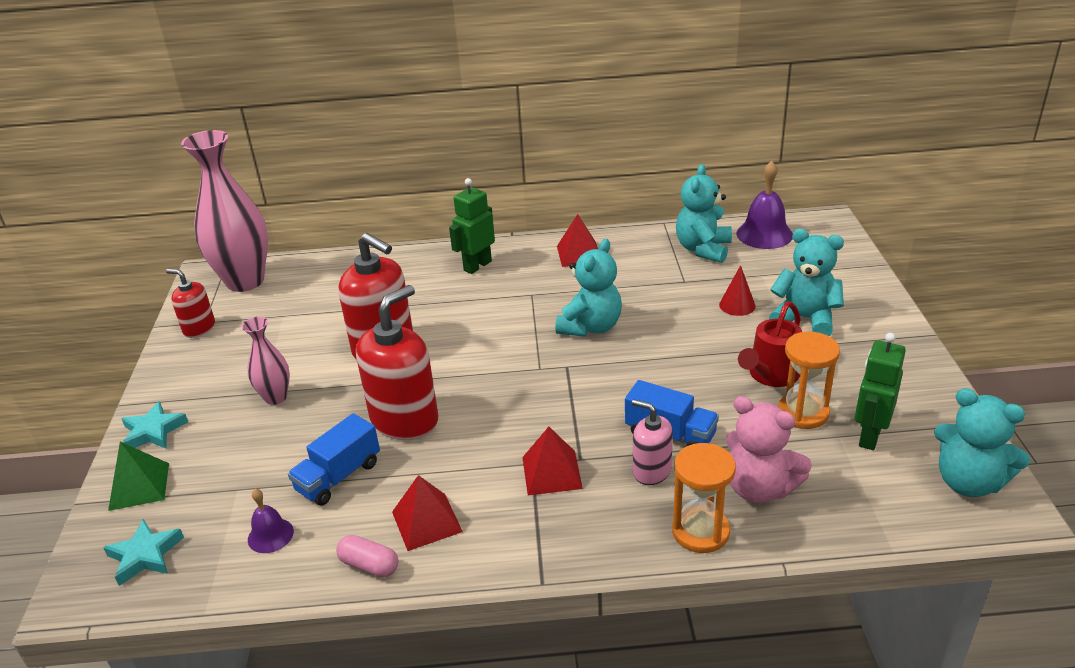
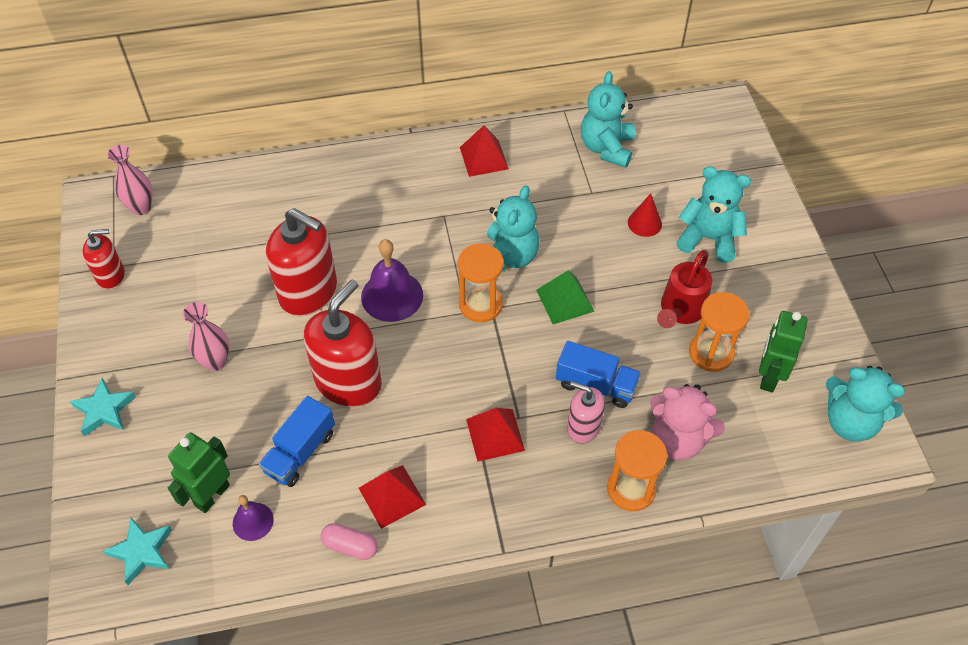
camera: 10 degrees left, 20 degrees up
green pyramid [108,442,169,511] -> green pyramid moved to [536,270,595,324]
red soap dispenser [166,269,215,338] -> red soap dispenser turned 150 degrees clockwise [82,229,125,289]
pink vase [181,130,268,292] -> pink vase [107,145,153,215], size x0.50
green robot [449,178,495,274] -> green robot moved to [168,432,230,513]
purple bell [736,161,793,249] -> purple bell moved to [361,239,423,322]
none -> orange hourglass [458,243,504,322]

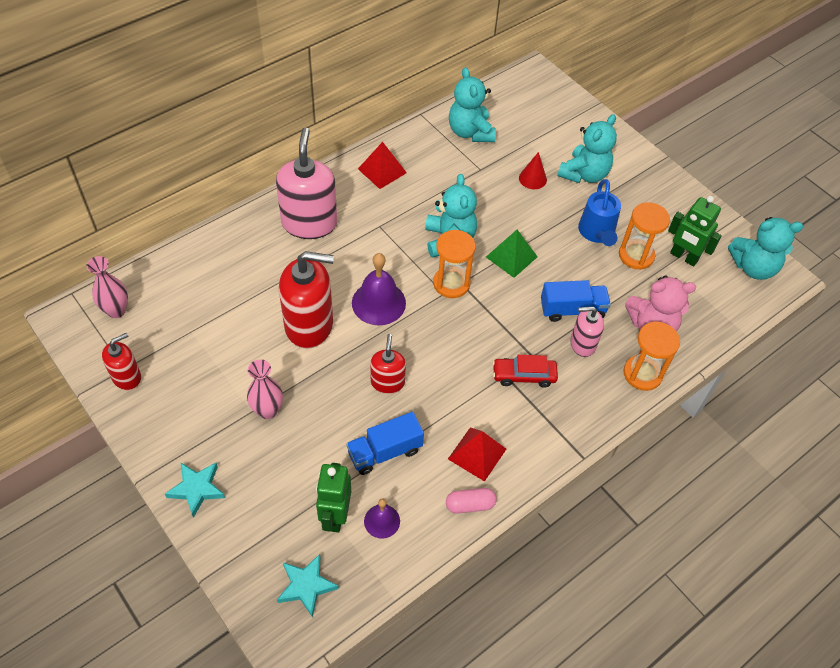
camera: 30 degrees left, 0 degrees up
blue truck [259,396,335,487] -> blue truck turned 60 degrees clockwise [346,412,424,475]
red soap dispenser [303,280,382,407] -> red soap dispenser [370,334,406,394], size x0.55
red pyramid [466,408,525,462] -> red car [493,355,558,387]
red watering can [657,250,712,328] -> blue watering can [578,179,621,246]
turquoise teddy bear [676,166,751,263] -> turquoise teddy bear turned 135 degrees clockwise [557,114,617,183]
green robot [759,311,808,392] -> green robot turned 45 degrees counterclockwise [668,196,722,266]
none -> pink soap dispenser [276,128,337,239]

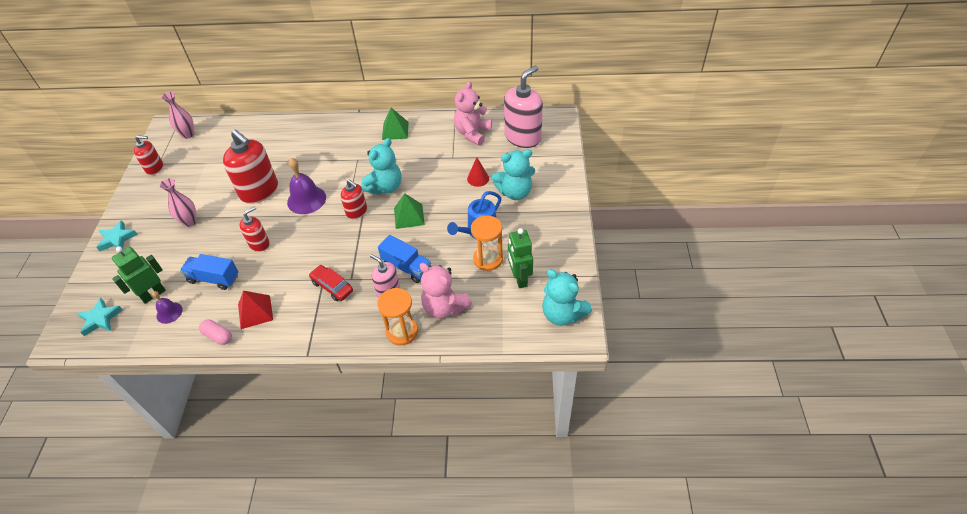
camera: 45 degrees right, 5 degrees down
pink soap dispenser [276,128,337,239] -> pink soap dispenser moved to [504,65,543,148]
red pyramid [358,142,407,189] -> green pyramid [382,108,409,140]
orange hourglass [433,230,476,298] -> red soap dispenser [340,179,367,219]
turquoise teddy bear [449,67,496,142] -> pink teddy bear [454,81,492,146]

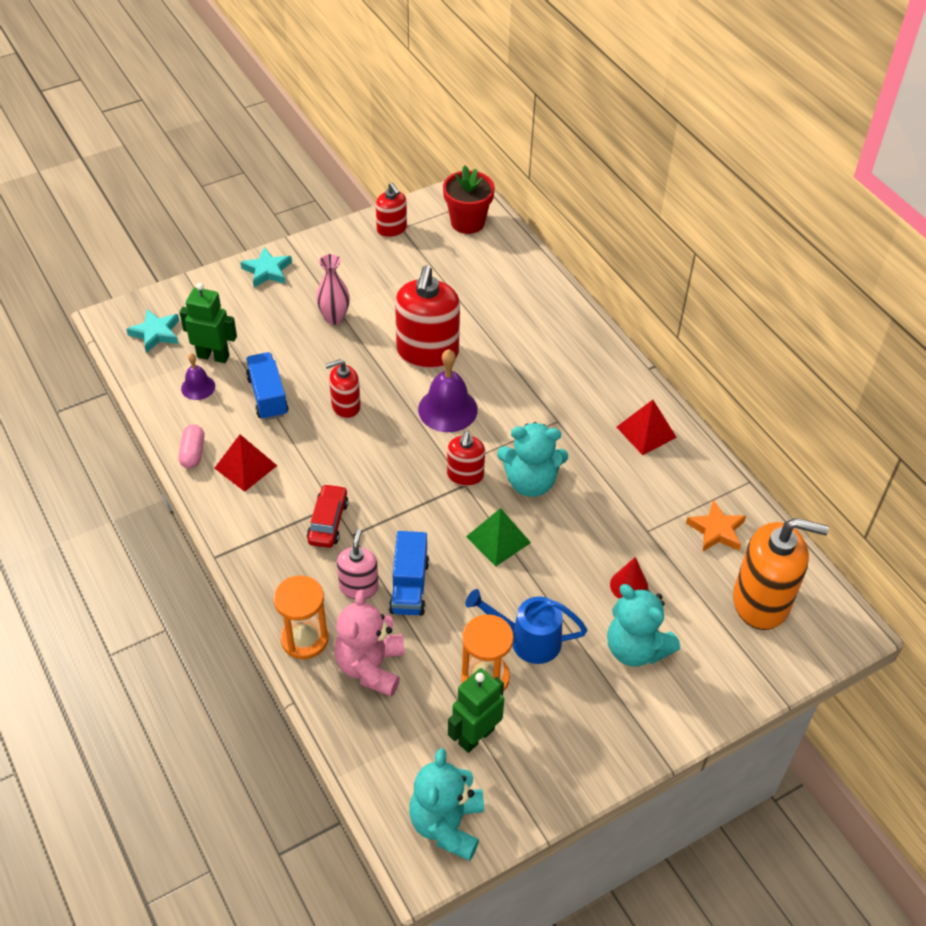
camera: 55 degrees right, 0 degrees up
pink vase [161,92,194,139] -> red flower pot [443,165,495,234]
red soap dispenser [239,206,270,252] -> red soap dispenser turned 150 degrees clockwise [325,359,361,419]
green pyramid [382,108,409,140] -> red pyramid [617,400,677,455]
pink teddy bear [454,81,492,146] -> orange star [686,500,746,551]
pink soap dispenser [504,65,543,148] -> orange soap dispenser [733,518,829,630]

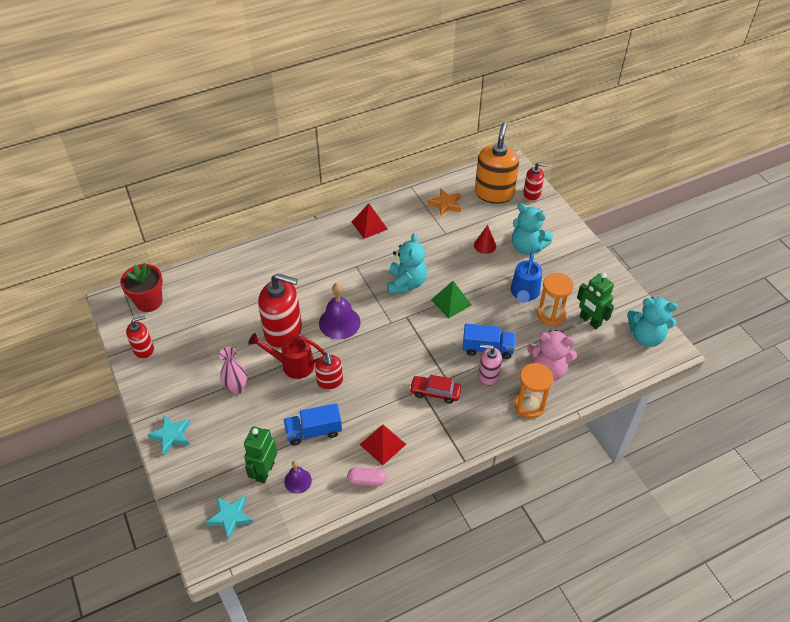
camera: 85 degrees left, 0 degrees up
red soap dispenser [447,431,485,486] -> red soap dispenser moved to [523,162,548,201]
turquoise teddy bear [607,584,680,667] -> turquoise teddy bear turned 75 degrees clockwise [512,203,553,255]
none -> red watering can [248,333,326,379]

